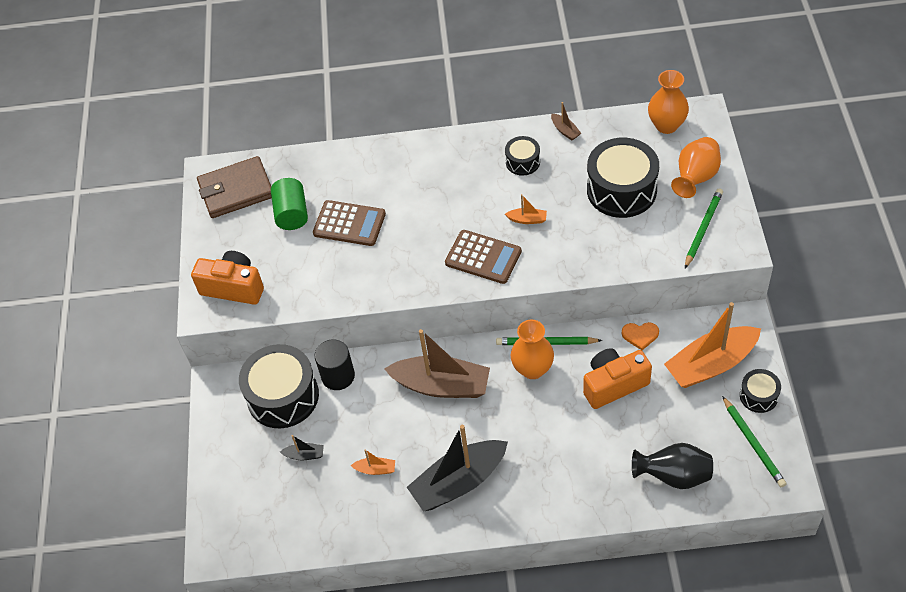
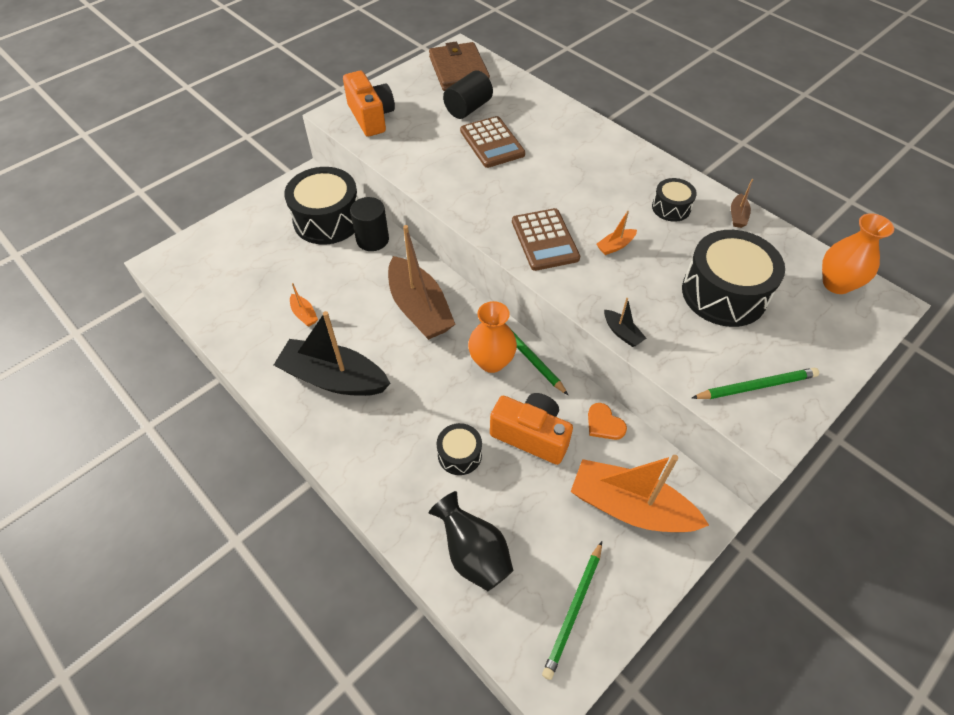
camera: 45 degrees right, 0 degrees up
brown wallet [197,156,271,218] -> brown wallet turned 45 degrees clockwise [429,42,490,91]
green cylinder [271,178,308,230] -> black cylinder [443,70,493,119]
black boat [280,435,324,460] -> black boat moved to [604,298,646,347]
orange boat [505,194,547,224] -> orange boat turned 90 degrees clockwise [596,211,637,255]
orange vase [671,137,721,198] -> none
black drum [740,369,781,413] -> black drum moved to [437,423,482,475]

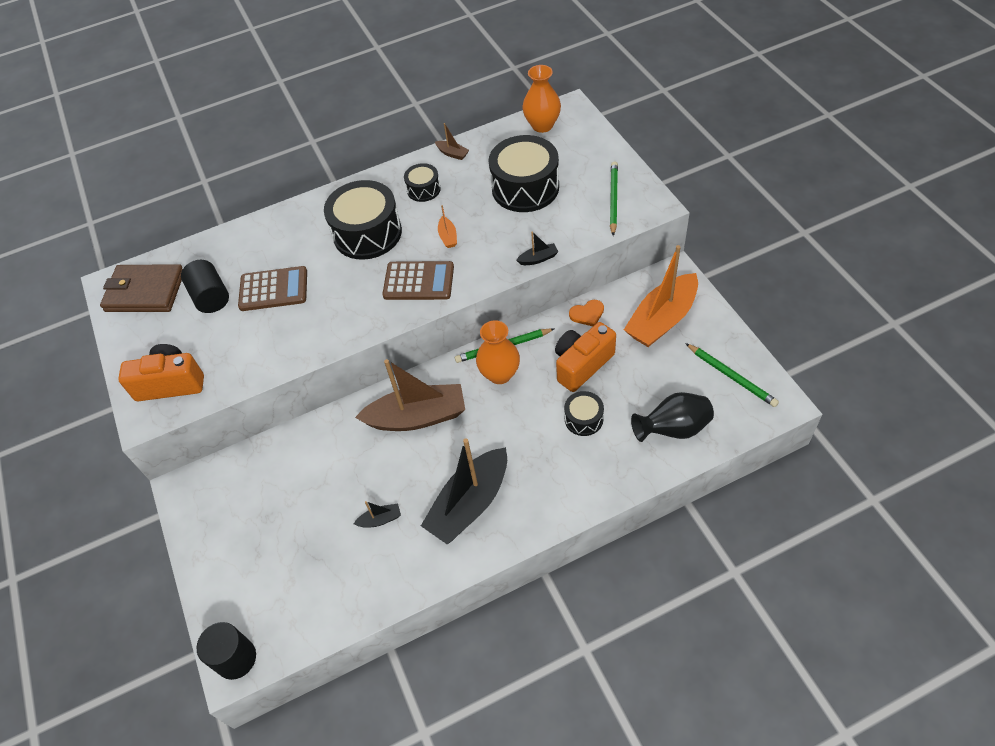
camera: 65 degrees left, 0 degrees up
black drum [284,167,358,245] -> black drum moved to [324,180,402,260]
orange boat [290,283,318,327] -> black boat [354,501,401,528]
black cylinder [350,197,389,251] -> black cylinder moved to [197,622,256,680]

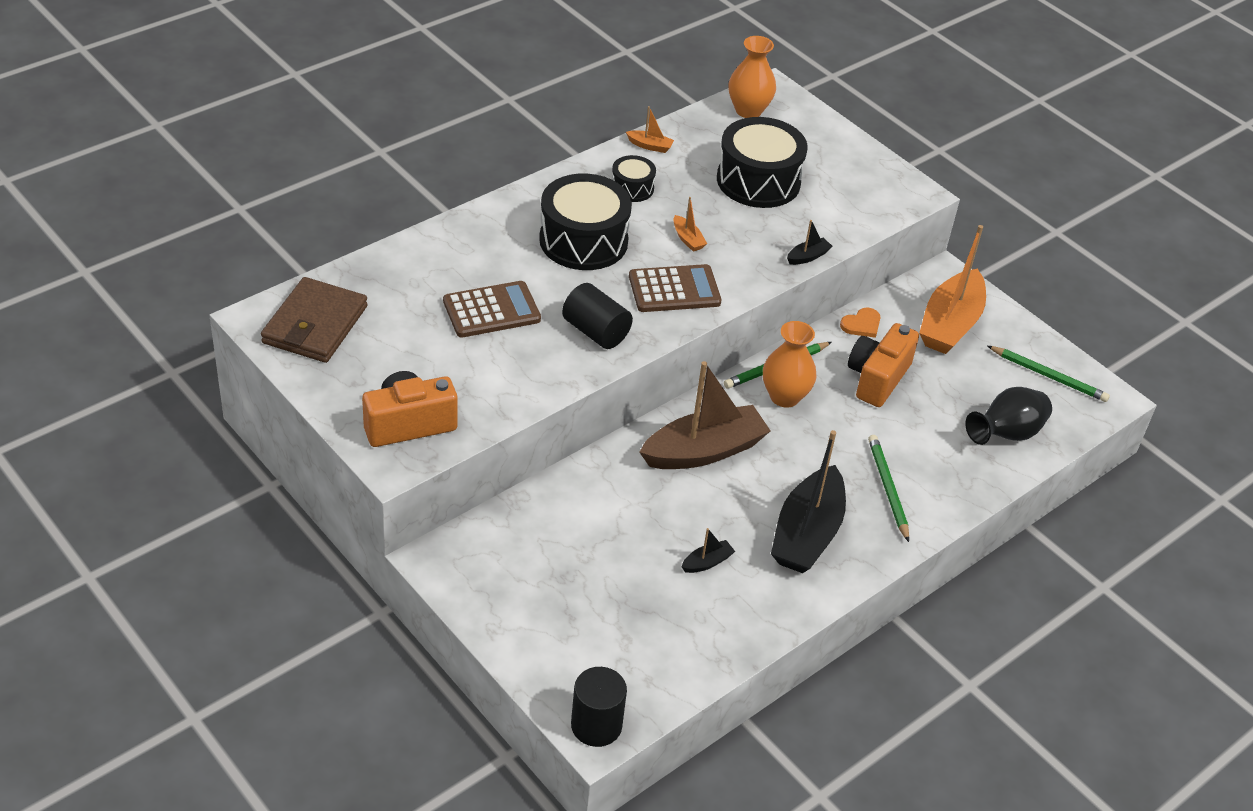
camera: 25 degrees left, 10 degrees down
brown wallet [100,264,183,312] -> brown wallet turned 60 degrees counterclockwise [261,277,368,363]
black cylinder [181,260,229,313] -> black cylinder moved to [562,283,633,349]
brown boat [435,123,469,160] -> orange boat [626,106,674,153]
black drum [564,391,604,436] -> none
green pencil [610,161,618,236] -> green pencil moved to [868,435,909,542]

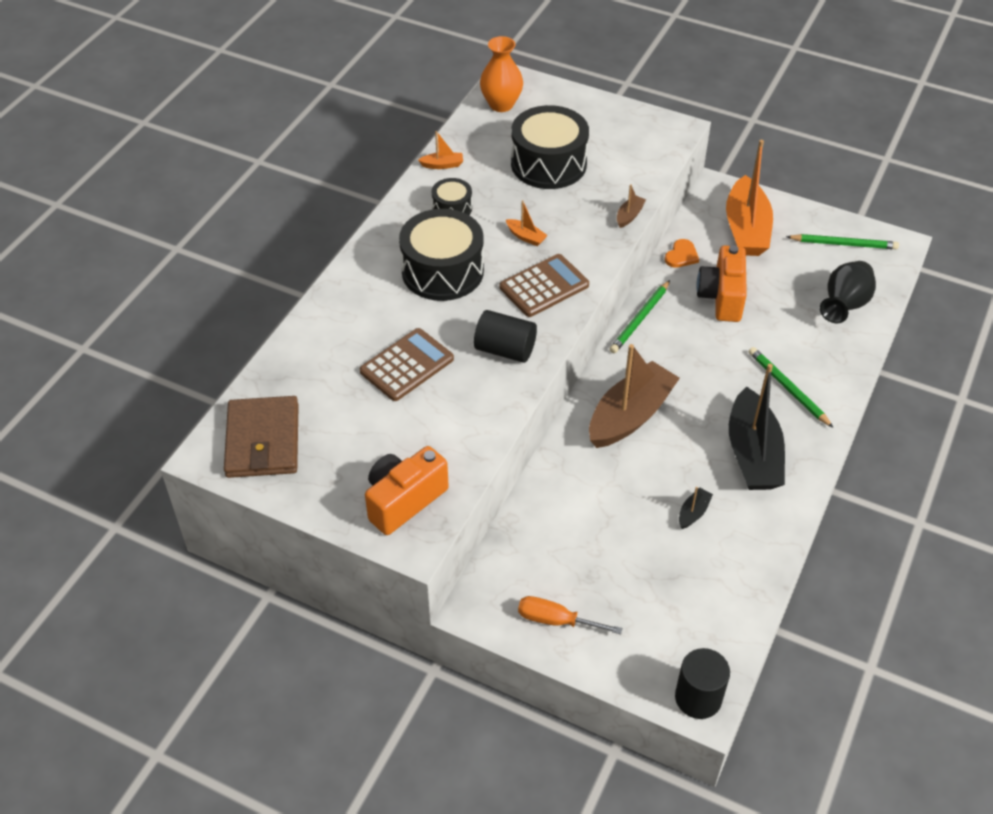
camera: 20 degrees left, 5 degrees up
orange vase [763,321,817,408] -> none
black boat [787,220,832,265] -> brown boat [617,184,646,228]
none -> orange screwdriver [518,596,622,634]

